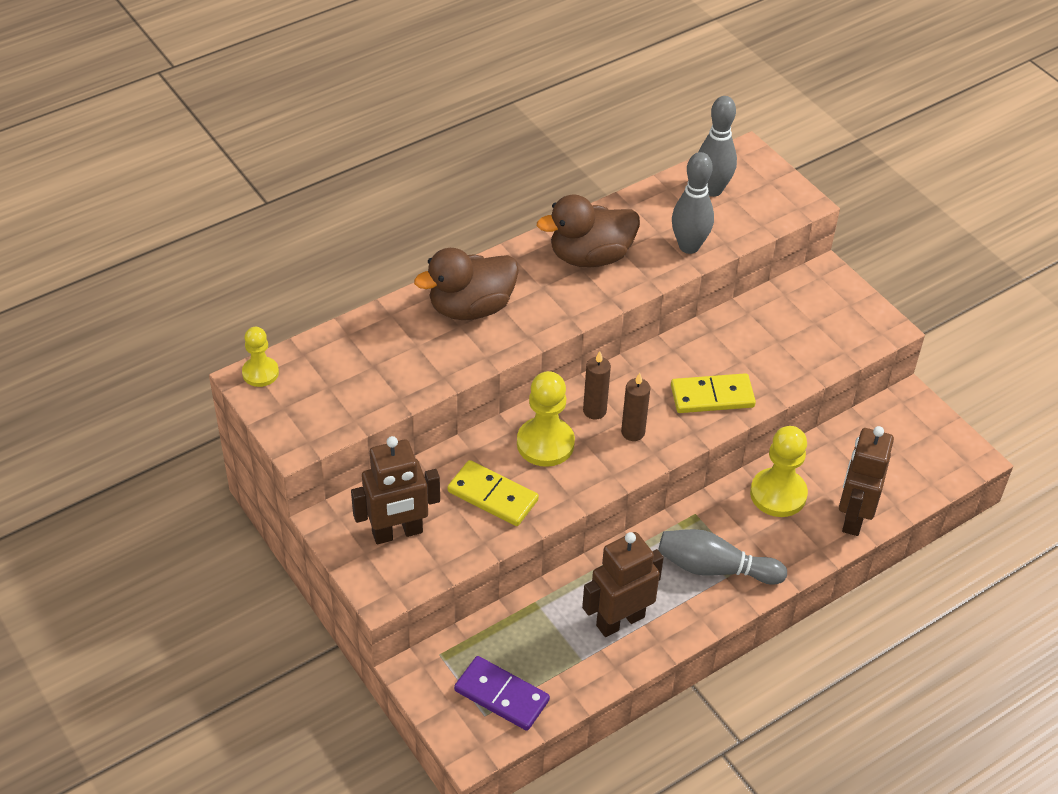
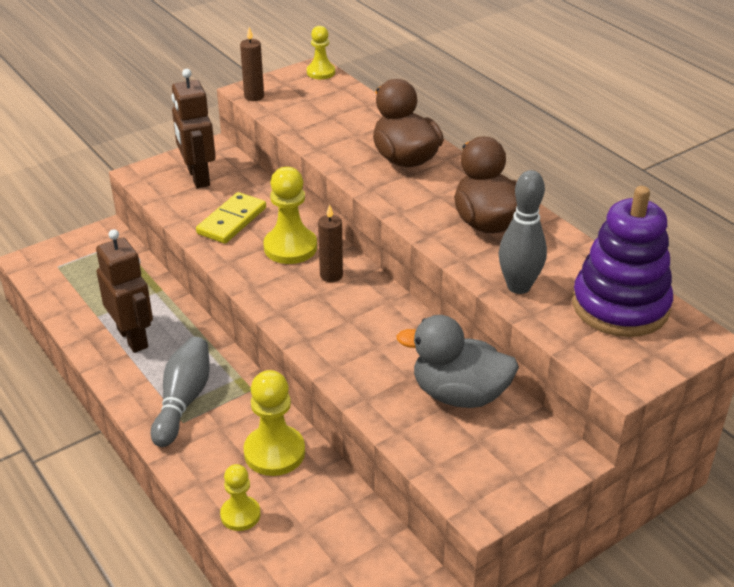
camera: 90 degrees right, 10 degrees down
purple domino [454,656,550,731] -> none
brown candle [621,373,650,441] -> brown candle moved to [240,27,264,101]
yellow domino [671,373,756,413] -> none
grey bowling pin [699,96,737,197] -> purple stacking toy [572,186,673,337]
brown robot [839,426,894,536] -> yellow pawn [220,464,261,531]
none -> grey duck [396,315,519,408]

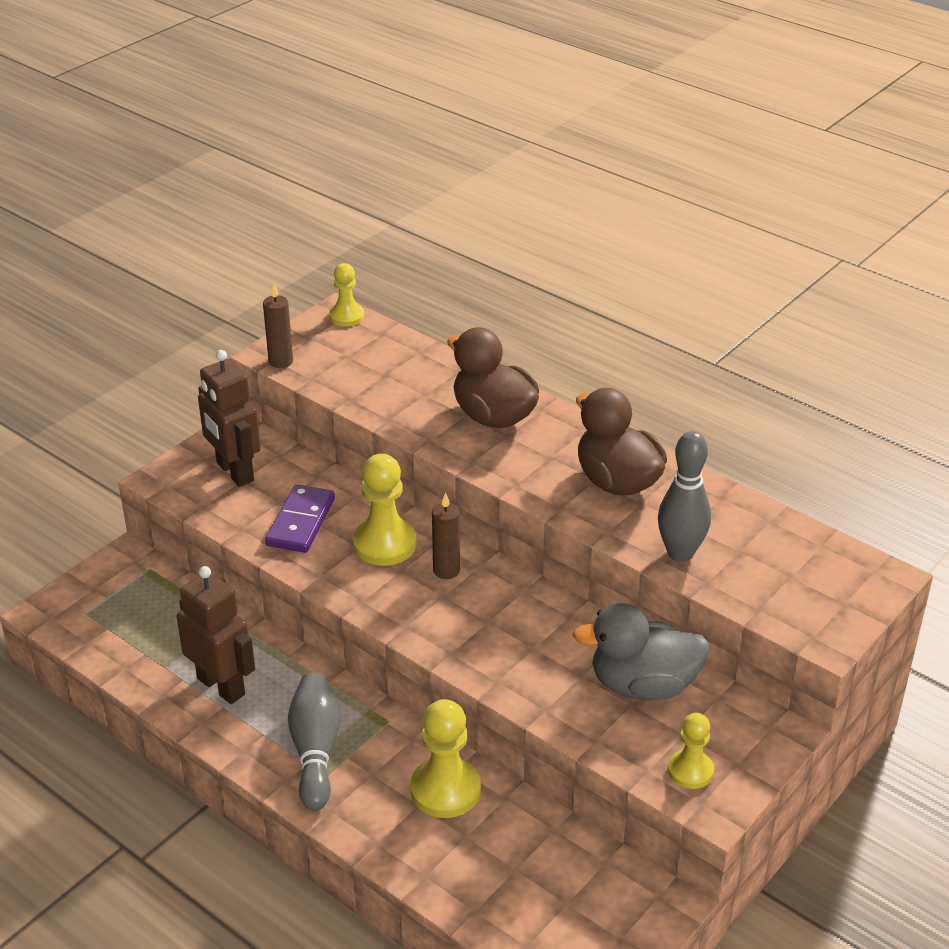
camera: 15 degrees left, 0 degrees up
yellow domino [196,192,266,244] -> purple domino [265,485,335,553]
yellow pawn [220,464,261,531] -> yellow pawn moved to [668,713,714,789]
purple stacking toy [572,186,673,337] -> none

